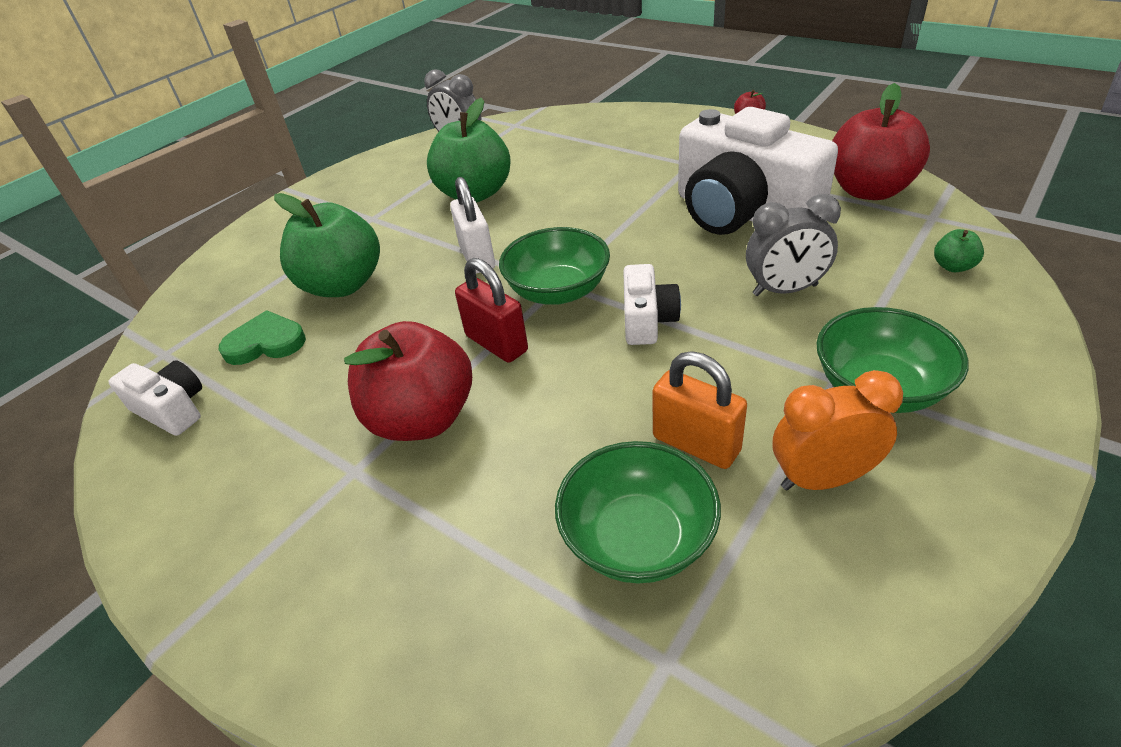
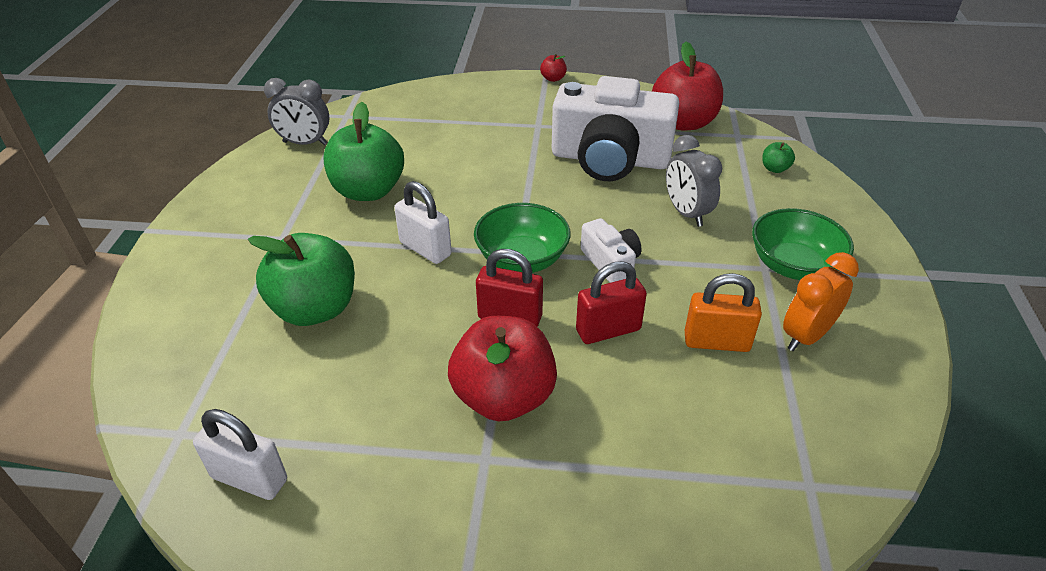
camera: 35 degrees left, 0 degrees up
white camera [108,360,202,436] -> white padlock [193,409,287,500]
green heart [219,311,306,365] -> none
green bowl [555,441,721,584] -> none
grey clock [746,194,841,296] -> grey clock turned 105 degrees clockwise [666,135,722,227]
none -> red padlock [576,261,647,344]

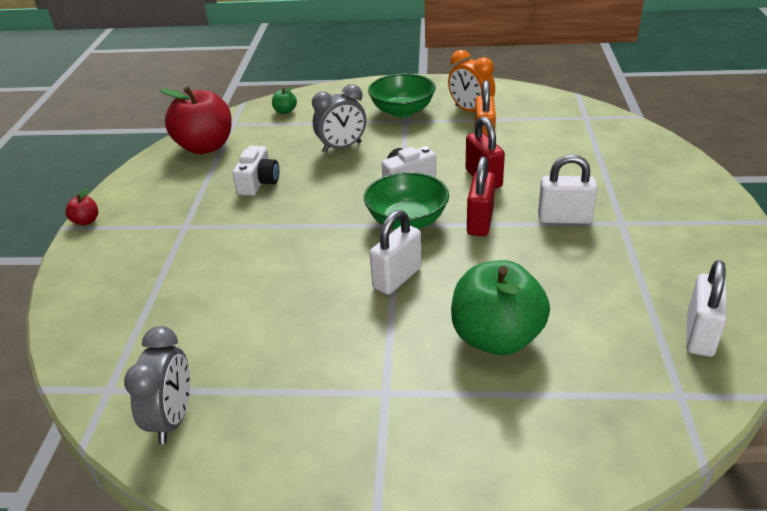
camera: 90 degrees left, 5 degrees down
green apple [324,102,404,201] -> none
red apple [448,316,557,421] -> white padlock [538,155,597,224]
white camera [552,76,679,181] -> white camera [232,146,279,196], size x0.47

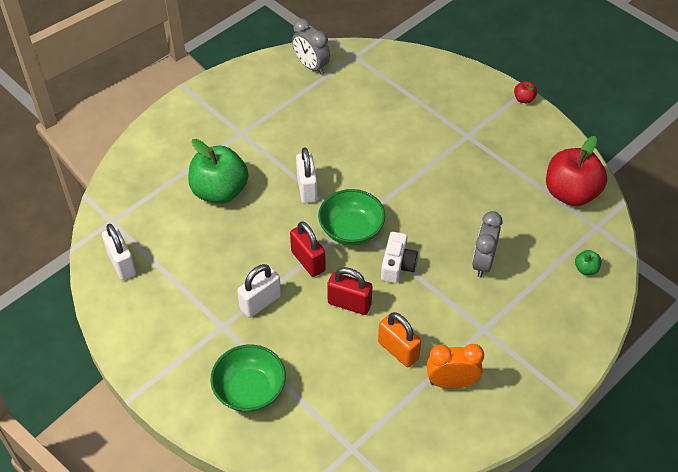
camera: 130 degrees right, 15 degrees up
white camera [232,146,279,196] -> none
green bowl [368,74,436,118] -> green bowl moved to [210,344,286,412]

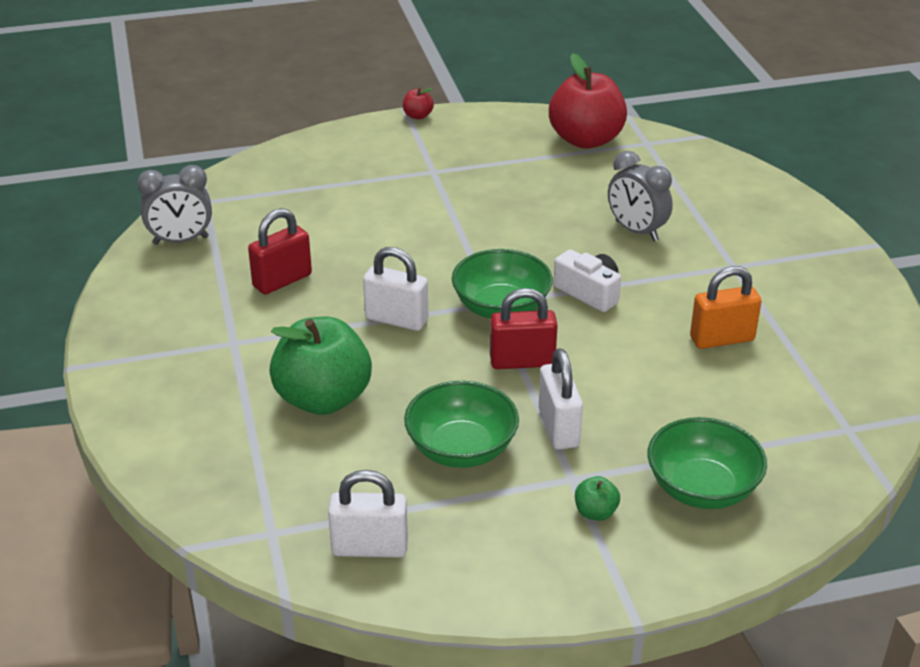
camera: 60 degrees left, 15 degrees down
red padlock [327,267,372,315] -> red padlock moved to [248,208,312,294]
orange clock [427,344,484,389] -> none
green apple [575,250,602,275] -> green apple moved to [575,476,620,521]
none -> green bowl [404,381,519,468]

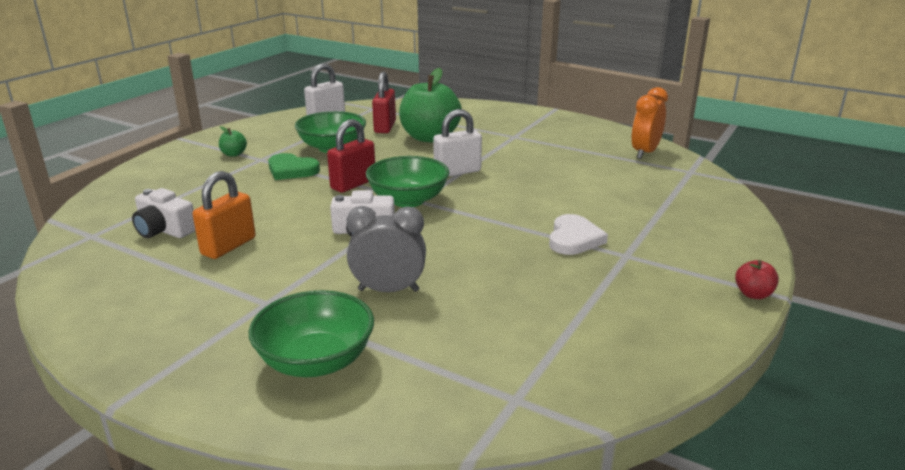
camera: 135 degrees right, 10 degrees down
grey clock [137,165,212,245] -> orange clock [631,87,668,159]
red padlock [248,208,312,294] -> red padlock moved to [372,72,396,133]
white padlock [539,348,583,450] -> green heart [268,153,320,180]
red apple [549,53,627,149] -> none
green bowl [647,417,767,509] -> green bowl moved to [249,290,374,377]
none -> white camera [132,188,196,238]
none -> white heart [549,214,608,255]

